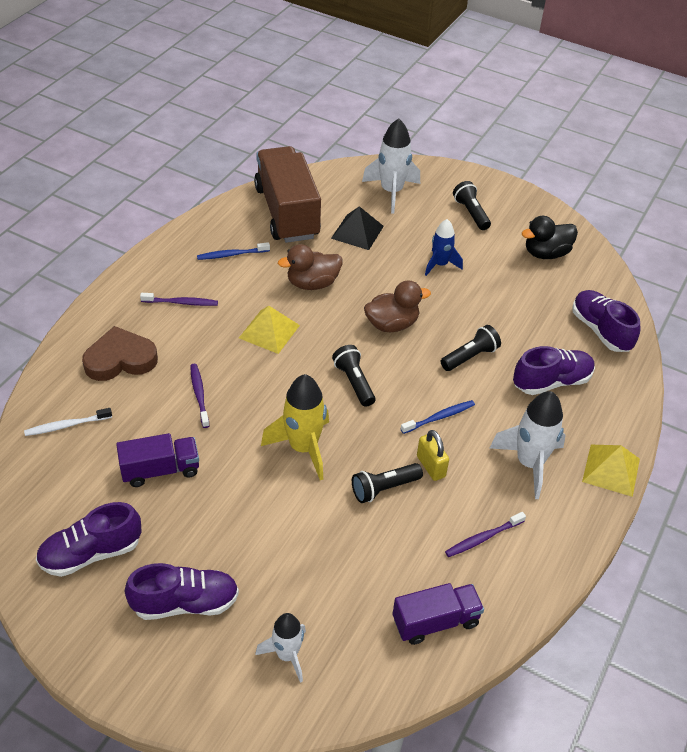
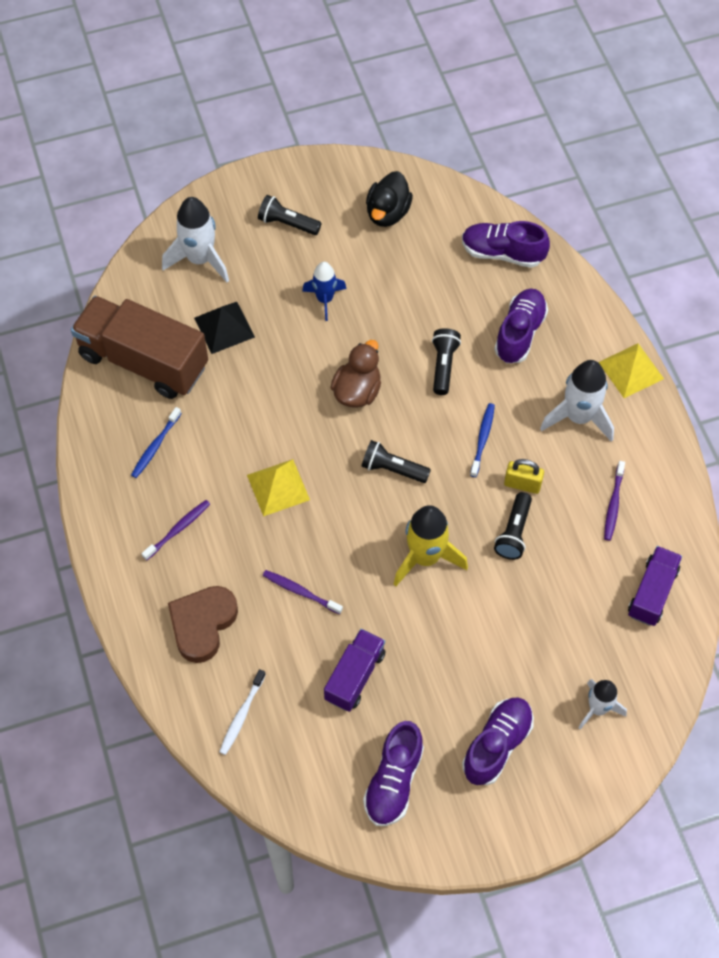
camera: 45 degrees left, 15 degrees up
brown duck [278,244,343,290] -> none

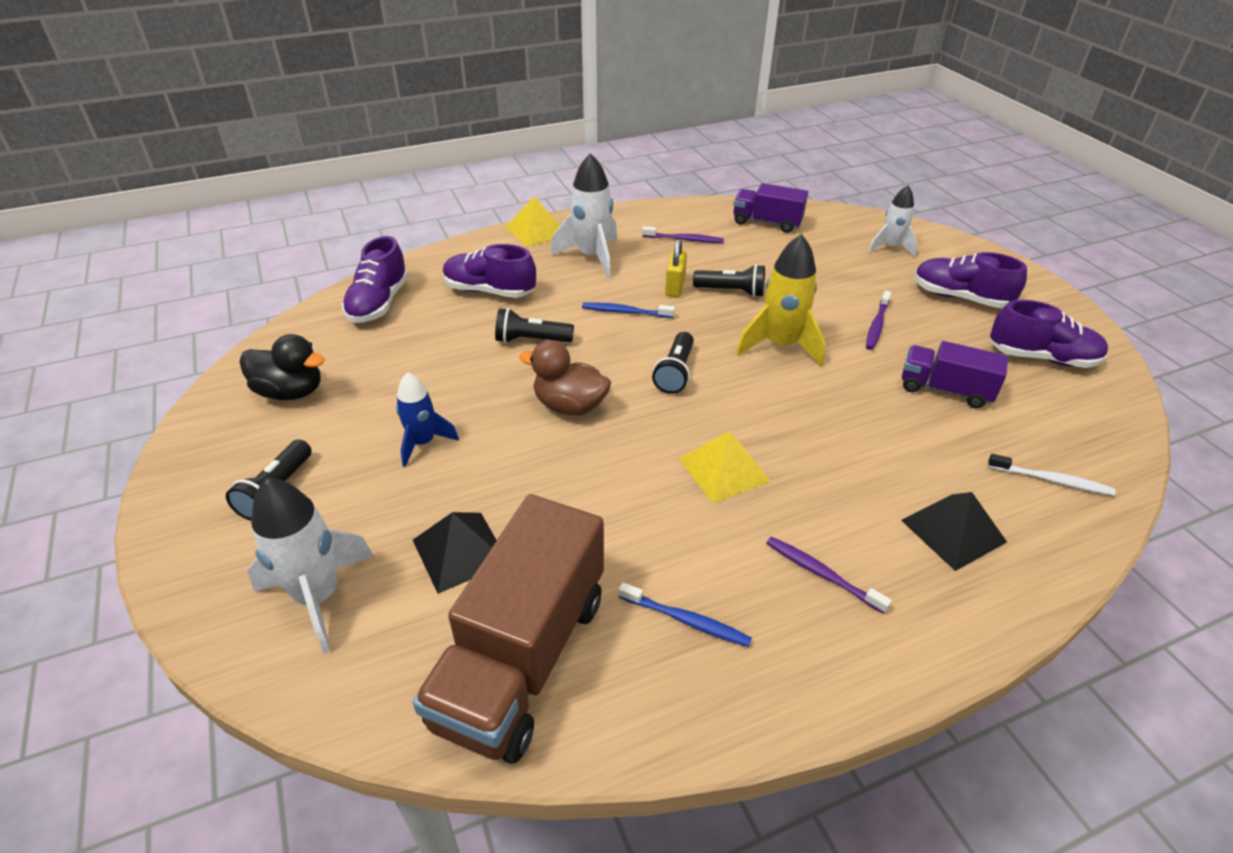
camera: 95 degrees left, 20 degrees down
brown heart [168,586,238,663] -> black pyramid [901,492,1007,571]
purple toothbrush [263,570,343,614] -> purple toothbrush moved to [866,291,891,350]

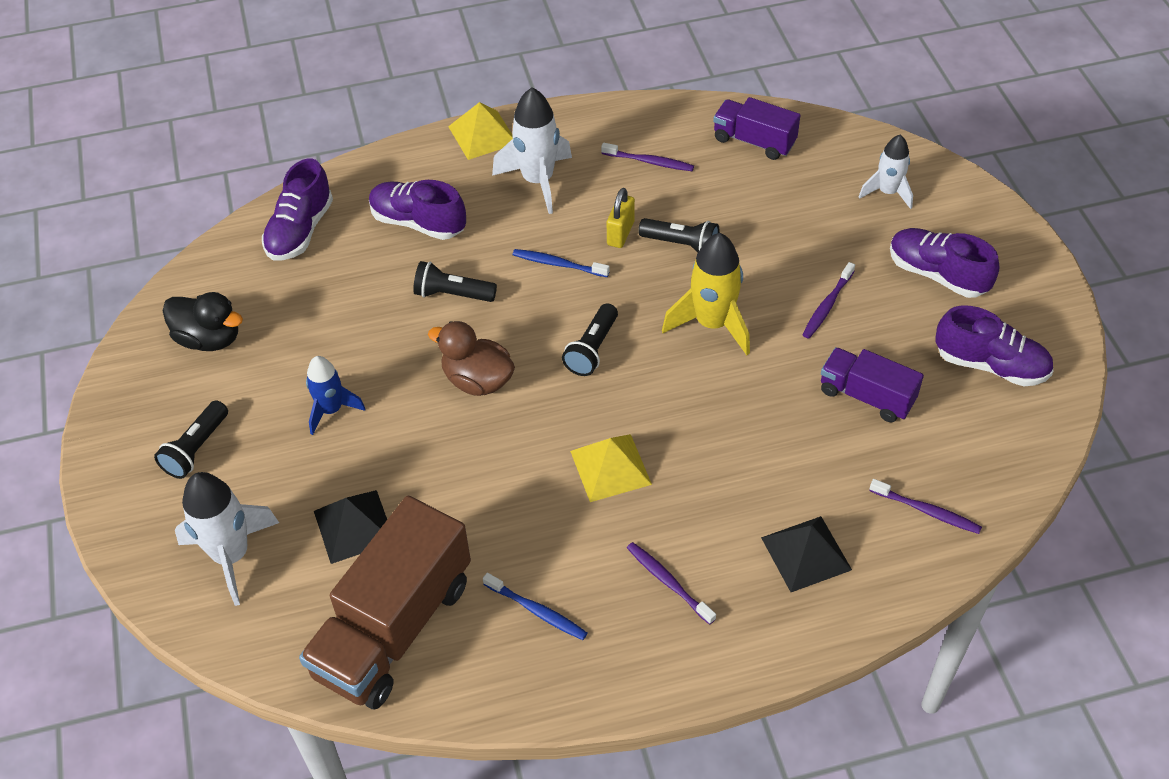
camera: 10 degrees right, 10 degrees up
white toothbrush [988,454,1116,496] -> purple toothbrush [869,479,982,534]

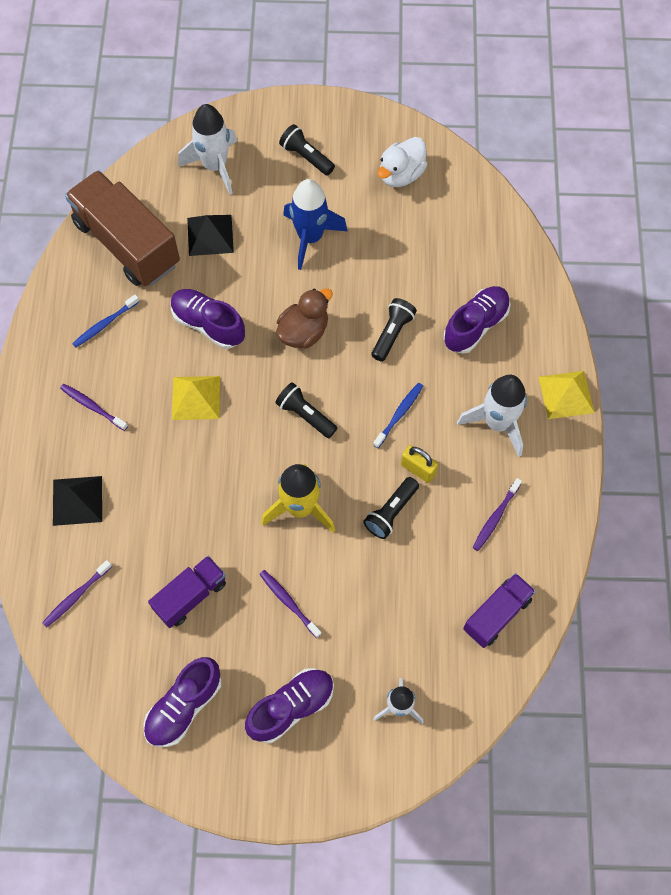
camera: 105 degrees right, 15 degrees up
black duck [163,292,243,351] -> white duck [378,137,427,187]
purple shoe [262,158,333,260] -> purple shoe moved to [171,289,245,349]
blue rocket [306,356,365,435] -> blue rocket [283,179,348,270], size x1.58
purple toothbrush [627,542,716,625] -> purple toothbrush turned 120 degrees counterclockwise [60,384,128,431]

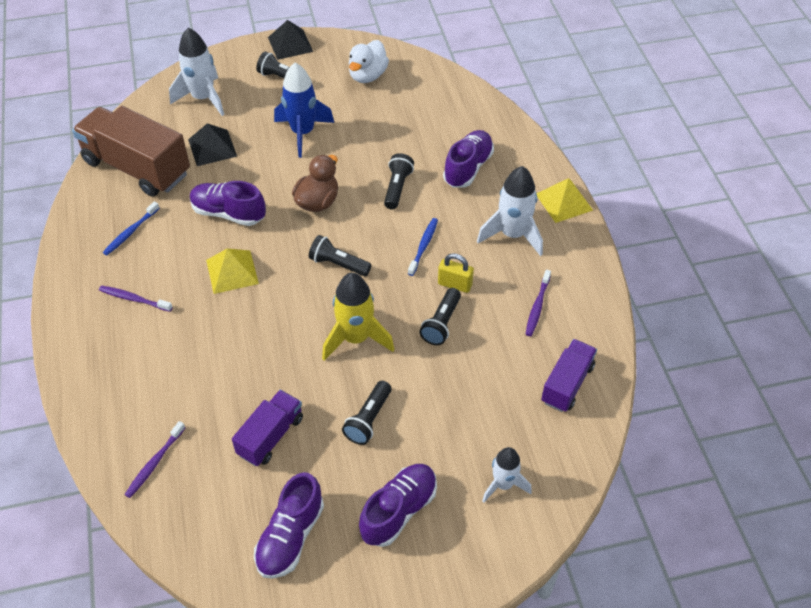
camera: 15 degrees left, 15 degrees down
black pyramid [53,476,102,526] -> black pyramid moved to [268,20,313,60]
purple toothbrush [259,570,322,638] -> black flashlight [342,381,391,445]

